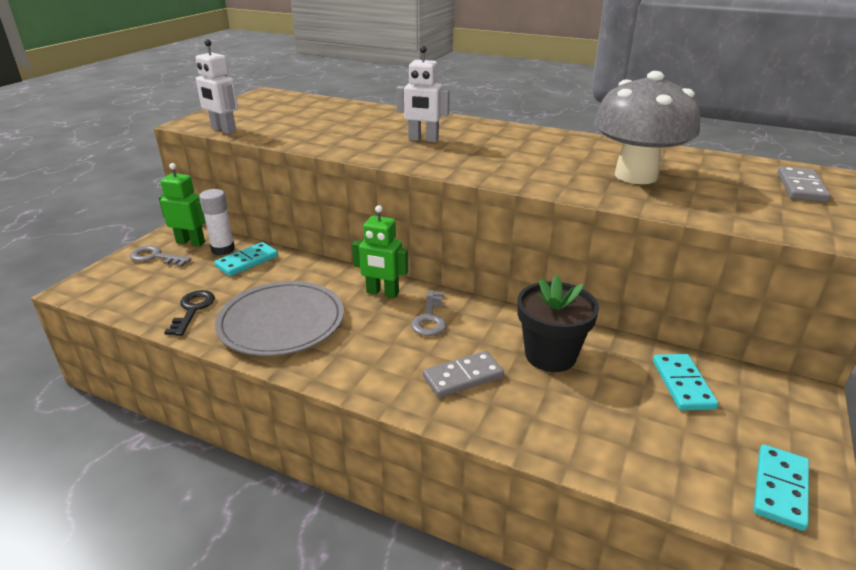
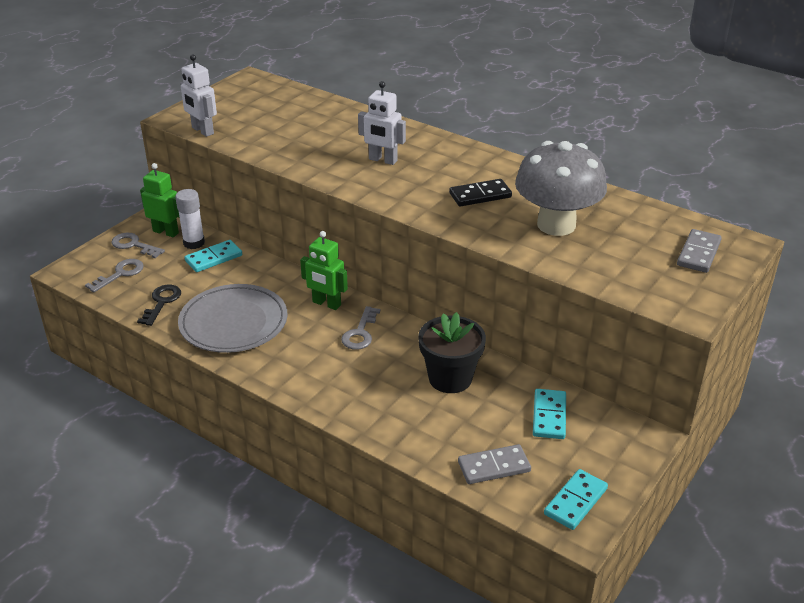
camera: 10 degrees right, 5 degrees up
grey domino [423,351,504,398] -> grey domino moved to [458,444,531,484]
none -> grey key [85,259,144,292]
none -> black domino [449,179,512,207]

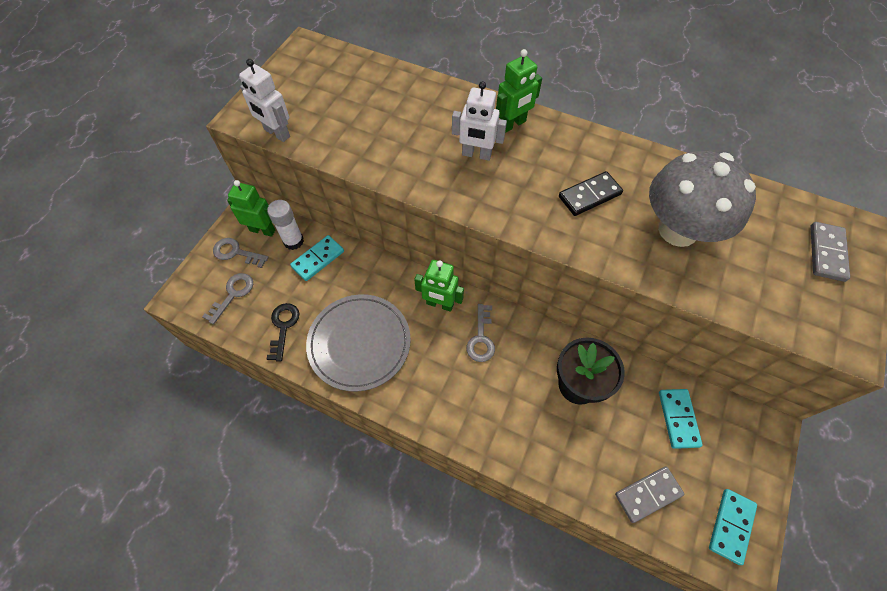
camera: 10 degrees left, 25 degrees up
none -> green robot [496,49,542,133]

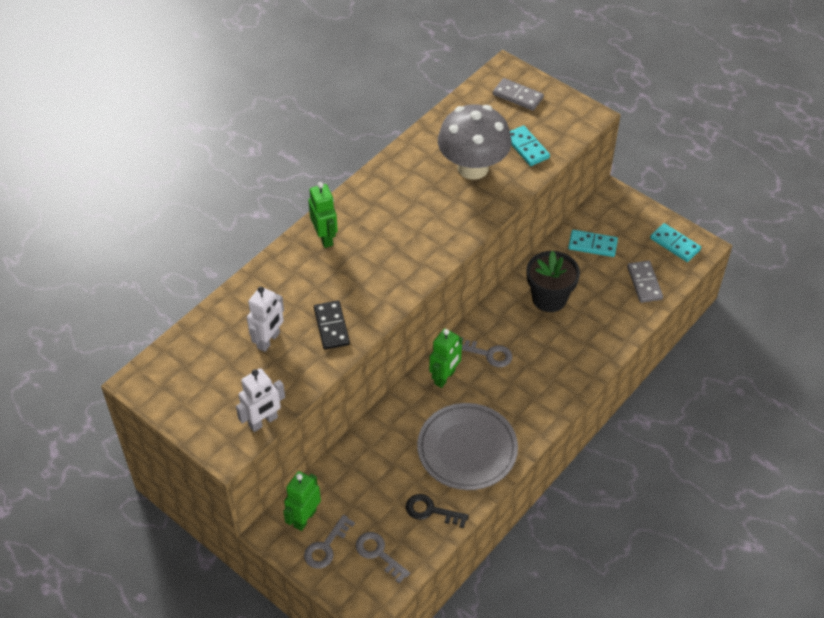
camera: 75 degrees left, 10 degrees down
white glue stick [267,200,304,250] -> none
turquoise domino [290,235,344,281] -> turquoise domino moved to [510,125,550,166]
white robot [452,81,507,161] -> white robot moved to [247,287,284,352]
black domino [559,171,623,216] -> black domino moved to [314,301,350,350]

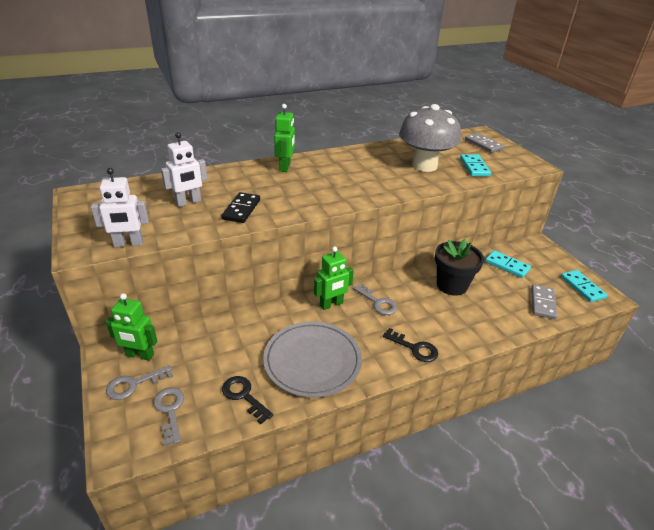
camera: 25 degrees right, 15 degrees down
green robot [283,471,321,531] -> green robot turned 135 degrees counterclockwise [106,293,157,361]
none -> black key [383,328,438,362]

